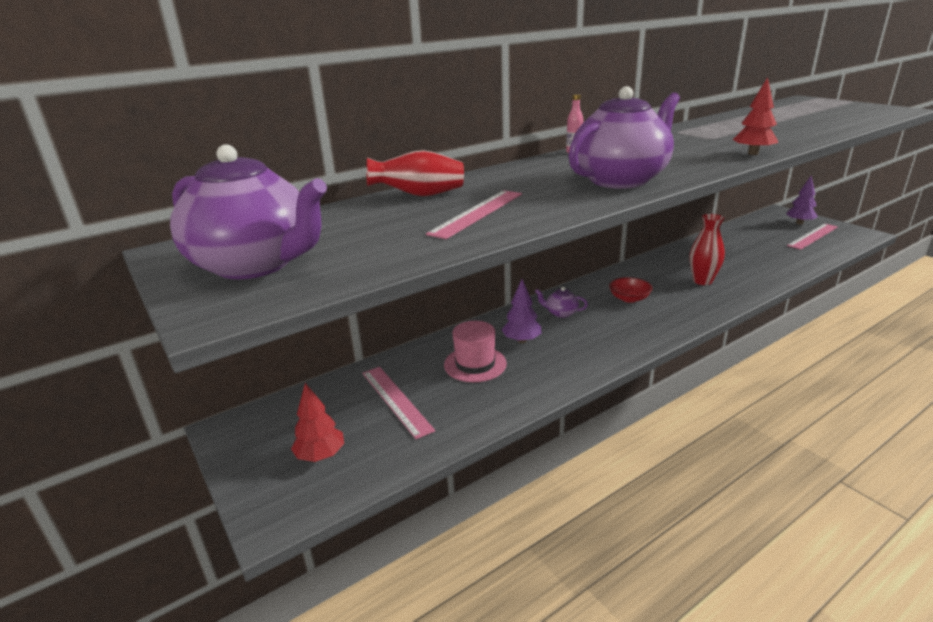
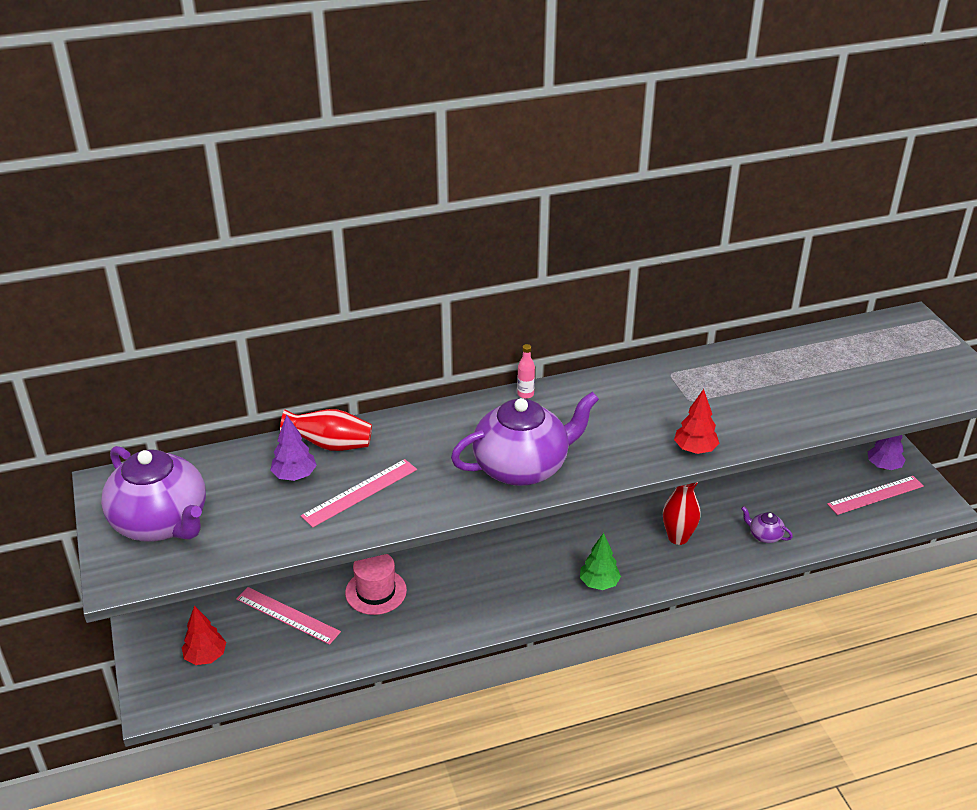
camera: 15 degrees right, 10 degrees up
pink ruler [363,367,435,439] -> pink ruler turned 45 degrees counterclockwise [236,587,341,645]
purple tree [502,279,542,343] -> purple tree moved to [270,415,317,481]
purple teapot [535,287,588,318] -> purple teapot moved to [741,506,793,543]
red bowl [609,277,652,303] -> none
none -> green tree [580,533,621,590]

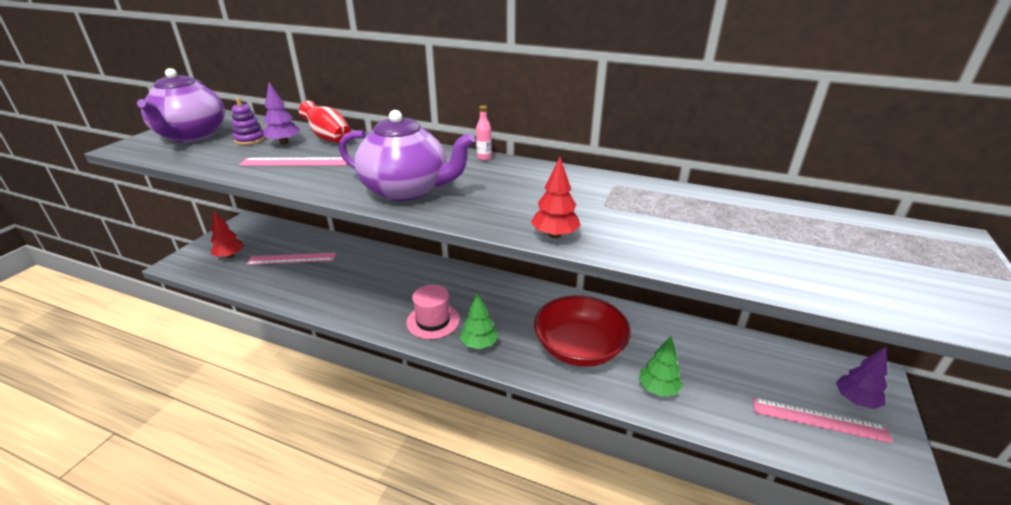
camera: 40 degrees right, 5 degrees down
pink ruler [236,587,341,645] -> pink ruler turned 75 degrees counterclockwise [247,253,336,265]
pink hat [345,554,407,615] -> pink hat moved to [406,285,460,339]
red vase [663,482,701,545] -> red bowl [534,295,631,367]
purple teapot [741,506,793,543] -> green tree [639,336,683,397]
none -> purple stacking toy [232,98,265,145]

